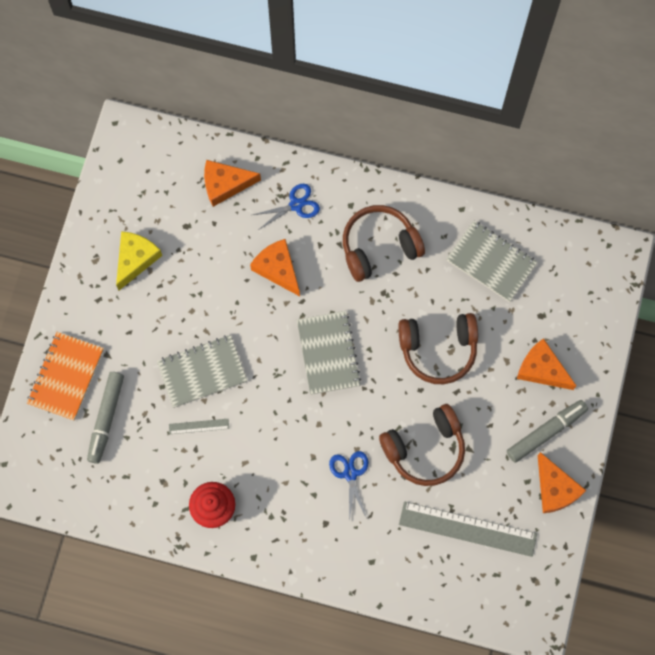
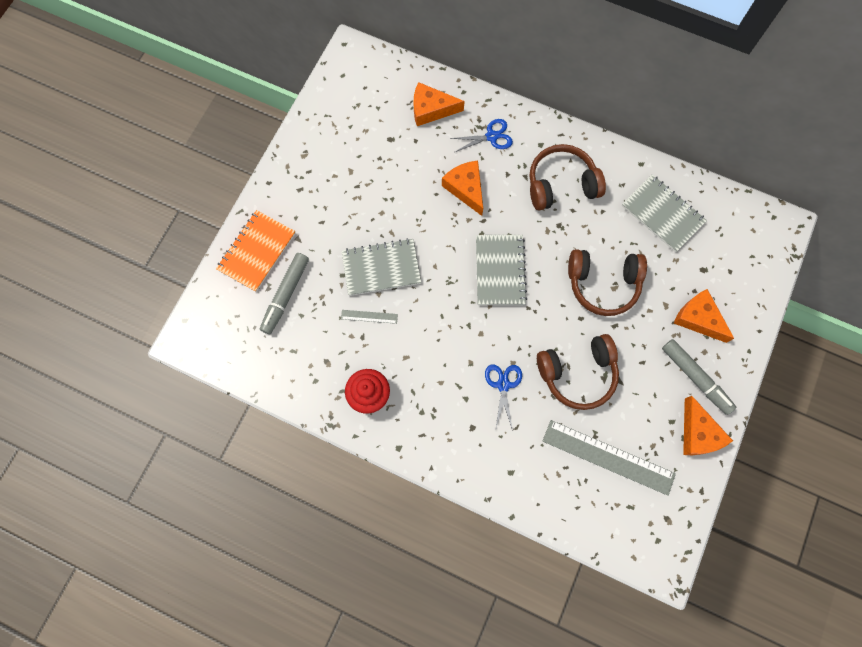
camera: 10 degrees right, 0 degrees up
yellow cheese [116,231,162,290] -> none
grey marker [507,400,588,463] -> grey marker turned 75 degrees clockwise [662,339,736,415]

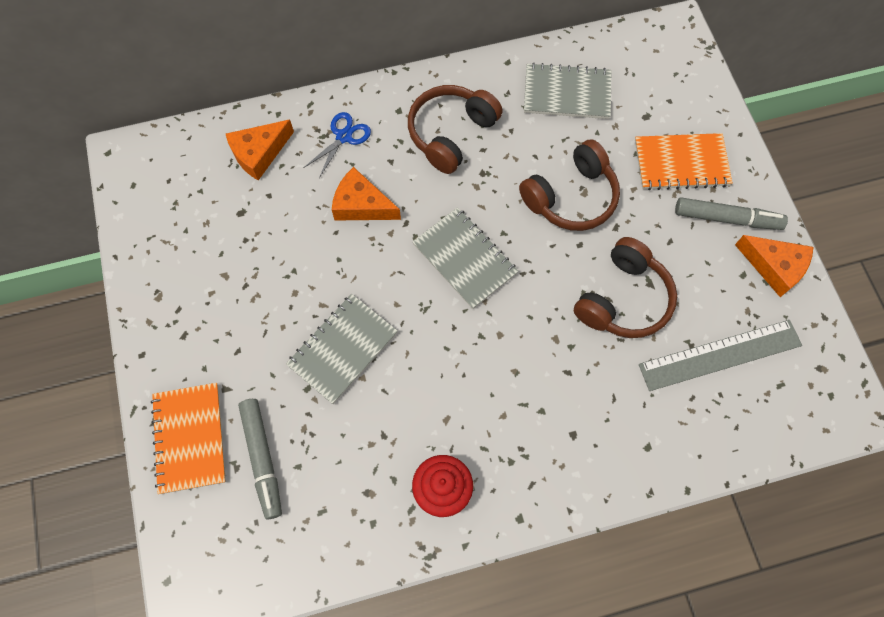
camera: 40 degrees left, 5 degrees down
grey ruler [341,310,398,324] -> none
blue scissors [485,365,522,431] -> none
orange cheese [674,289,734,343] -> orange notebook [635,133,733,190]

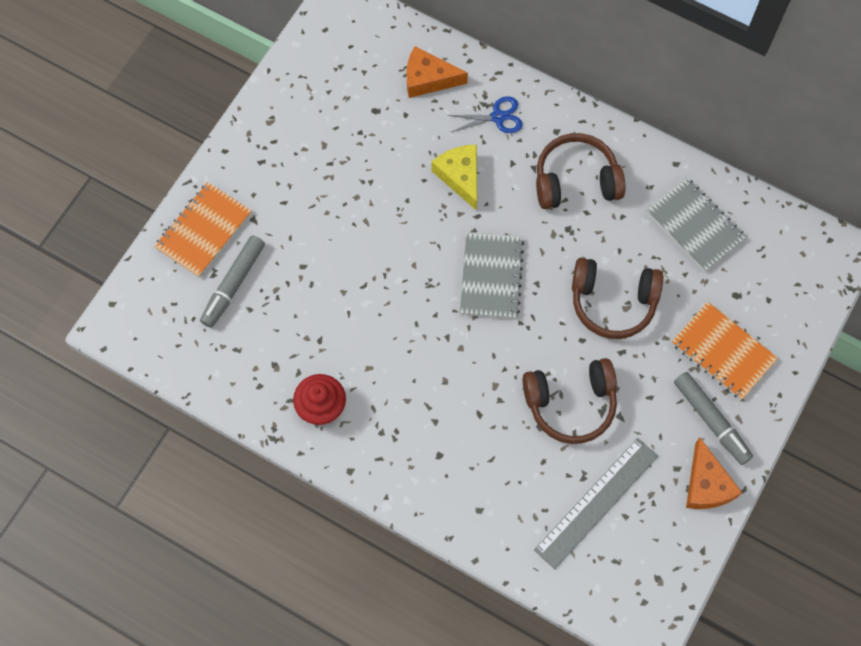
camera: 45 degrees right, 0 degrees up
grey notebook [286,294,398,404] -> none
orange cheese [332,167,401,221] -> yellow cheese [432,144,477,211]
grey ruler [639,320,802,391] -> grey ruler turned 75 degrees counterclockwise [534,438,658,569]

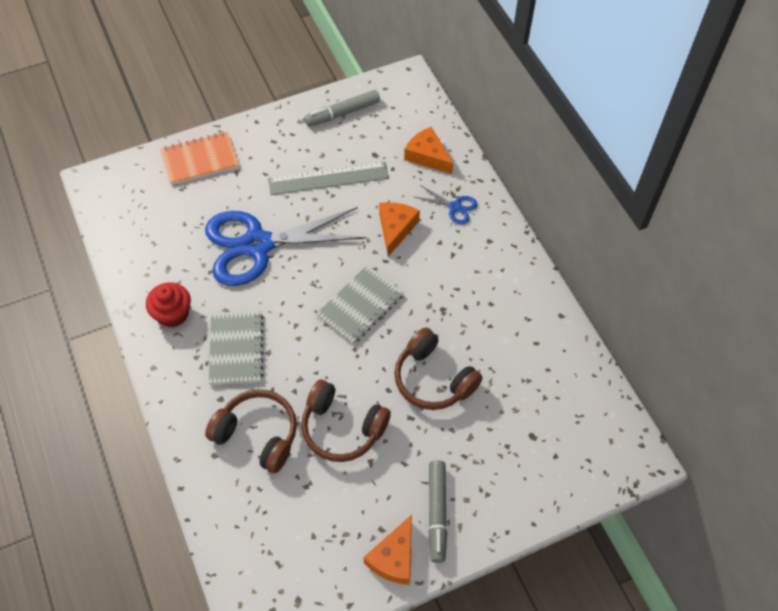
camera: 35 degrees right, 10 degrees down
grey marker [200,235,265,328] -> grey marker moved to [304,90,380,127]
yellow cheese [432,144,477,211] -> orange cheese [379,202,420,257]
grey ruler [534,438,658,569] -> grey ruler moved to [268,162,389,195]
brown headphones [536,133,625,209] -> brown headphones moved to [205,389,297,473]
grey notebook [646,177,746,272] -> grey notebook moved to [209,311,263,385]
orange notebook [672,302,778,400] -> none
none -> blue scissors [205,207,367,286]

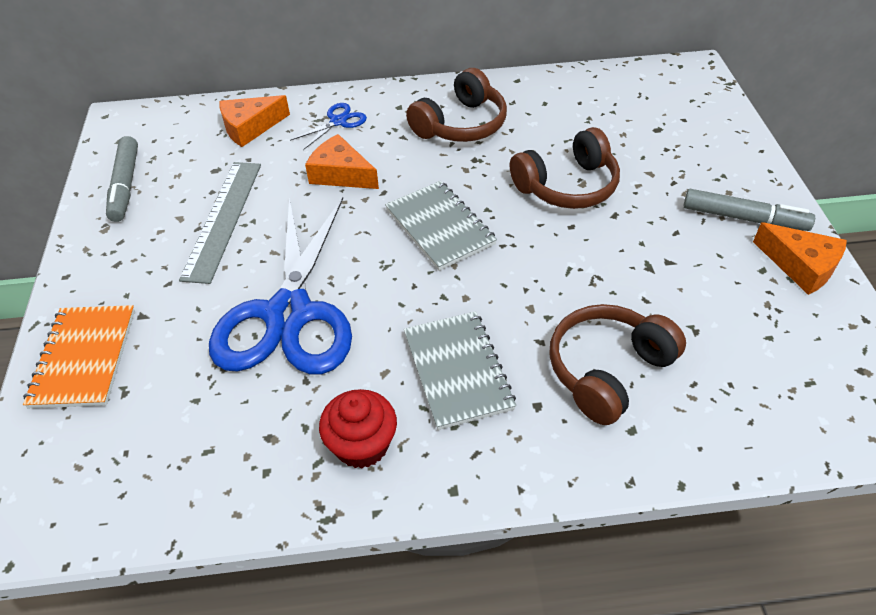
camera: 70 degrees left, 10 degrees down
grey notebook [209,311,263,385] -> grey notebook turned 60 degrees clockwise [404,311,516,430]
brown headphones [301,379,391,462] -> brown headphones moved to [406,68,507,142]

